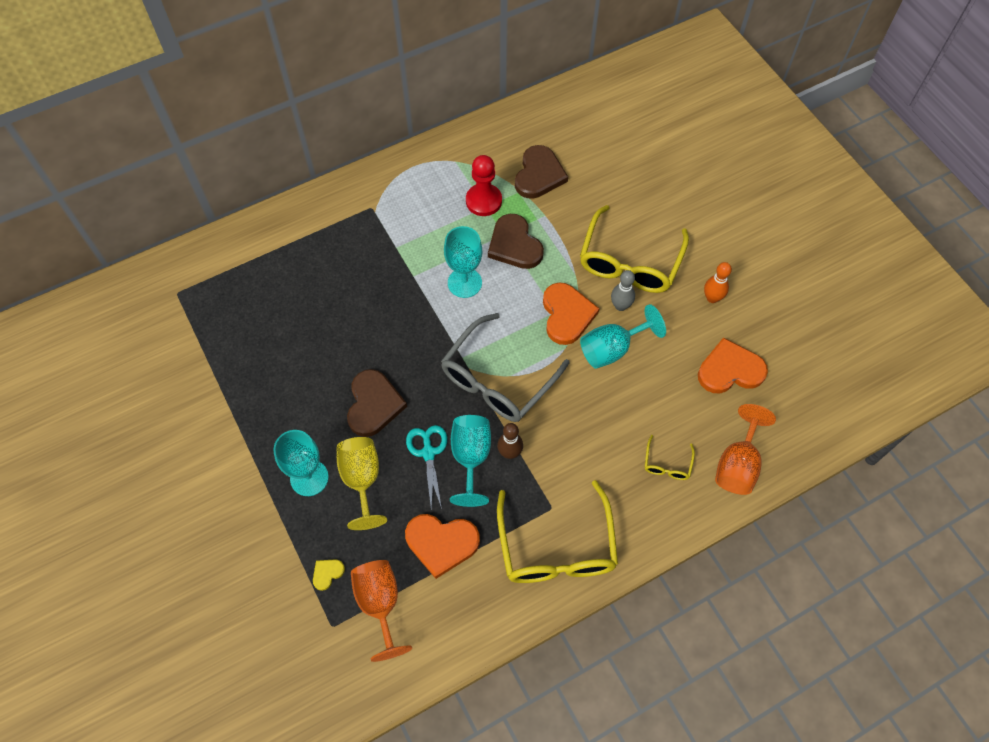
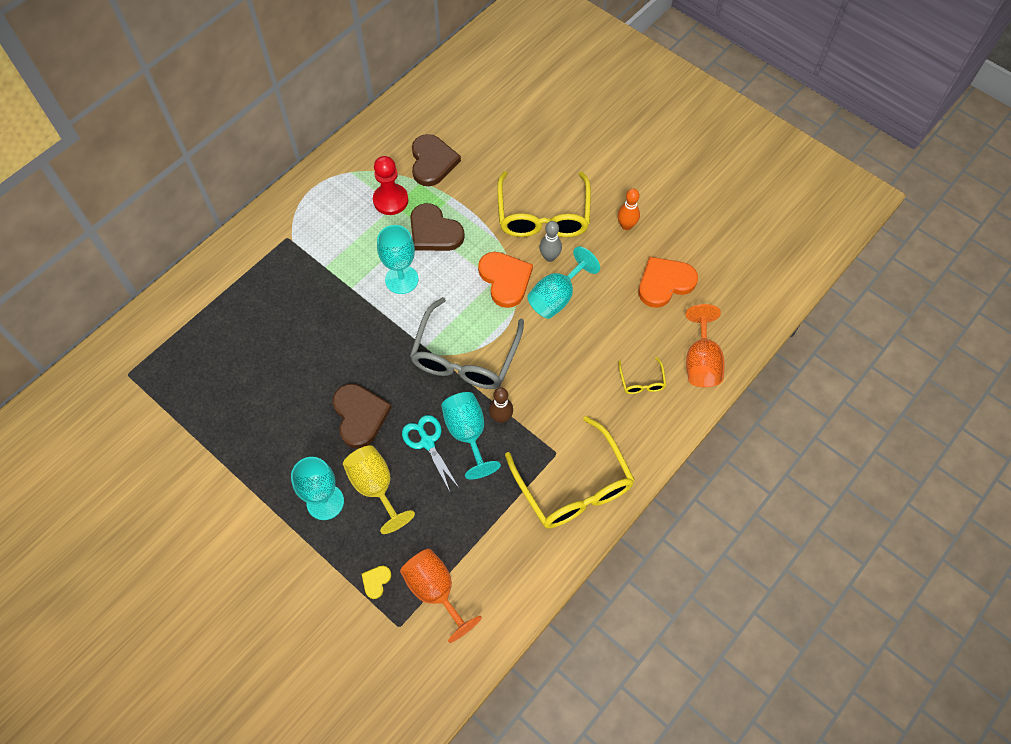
camera: 20 degrees left, 0 degrees up
orange heart [405,514,480,579] -> none

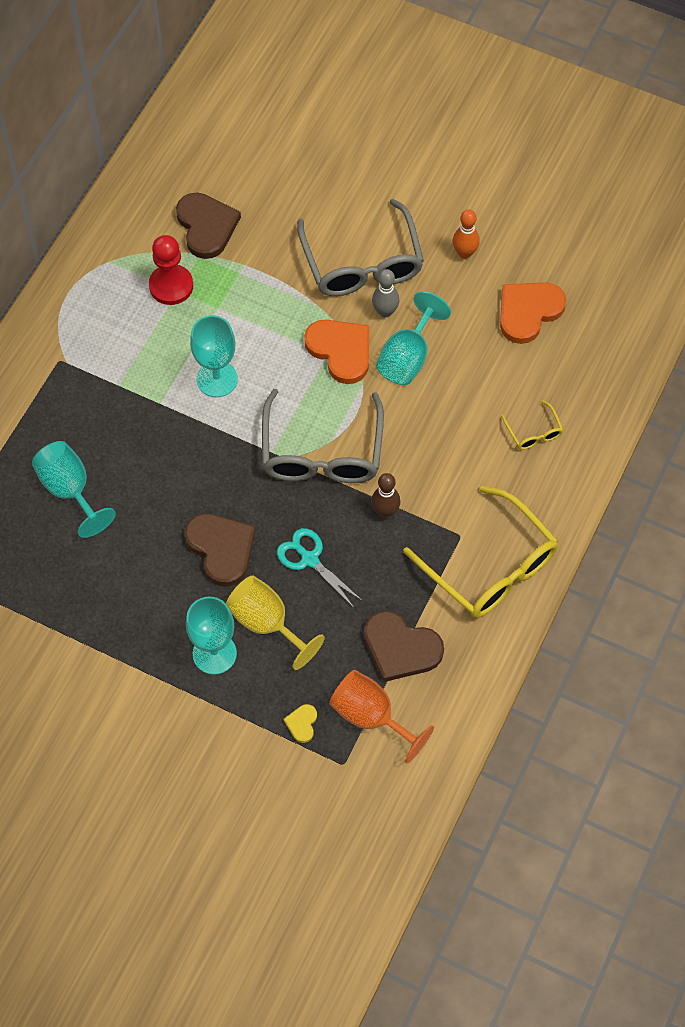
camera: 15 degrees left, 0 degrees up
brown heart [410,203,465,251] -> brown heart moved to [364,611,444,682]
turquoise goblet [441,392,501,480] -> turquoise goblet moved to [32,441,116,538]
yellow glasses [497,171,591,237] -> grey glasses [297,199,424,296]
orange goblet [686,304,725,387] -> none

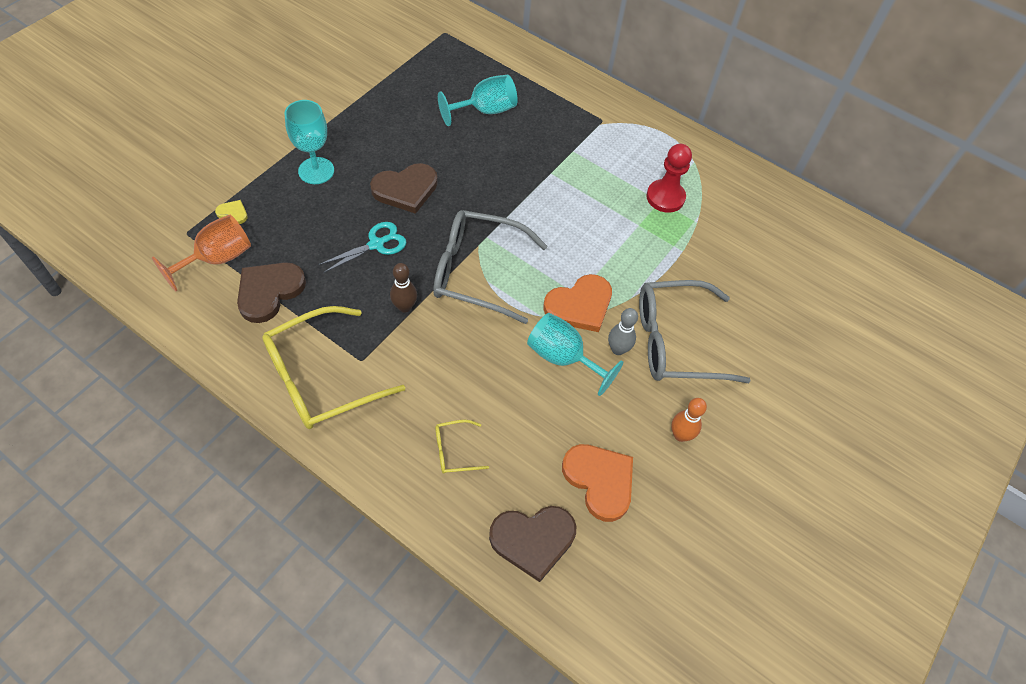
camera: 95 degrees right, 5 degrees down
brown heart [176,193,241,259] -> brown heart moved to [489,506,576,582]
turquoise goblet [190,315,238,397] -> none
yellow goblet [226,575,325,670] -> none

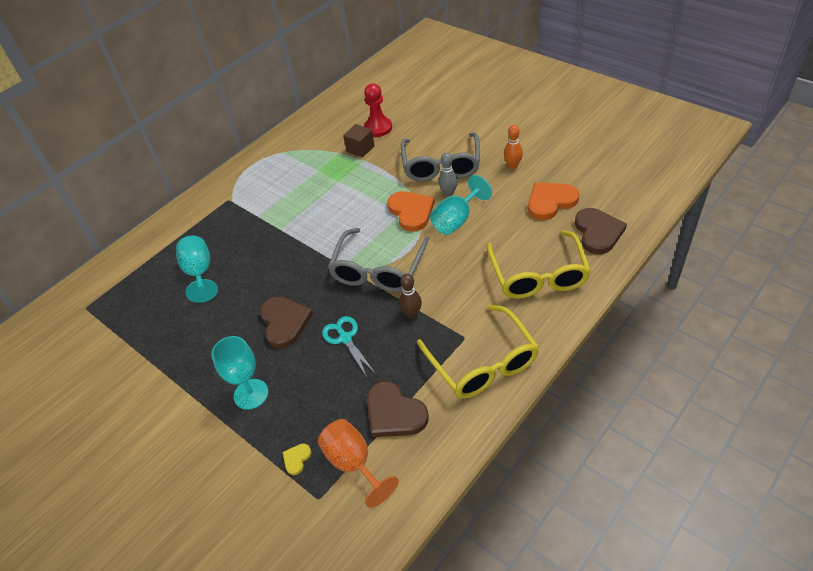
camera: 75 degrees left, 10 degrees down
yellow glasses [435,420,489,474] -> yellow glasses [487,230,591,299], size x2.29
red pawn [646,144,692,213] -> red pawn moved to [364,83,392,137]
none -> brown cube [343,124,375,157]

